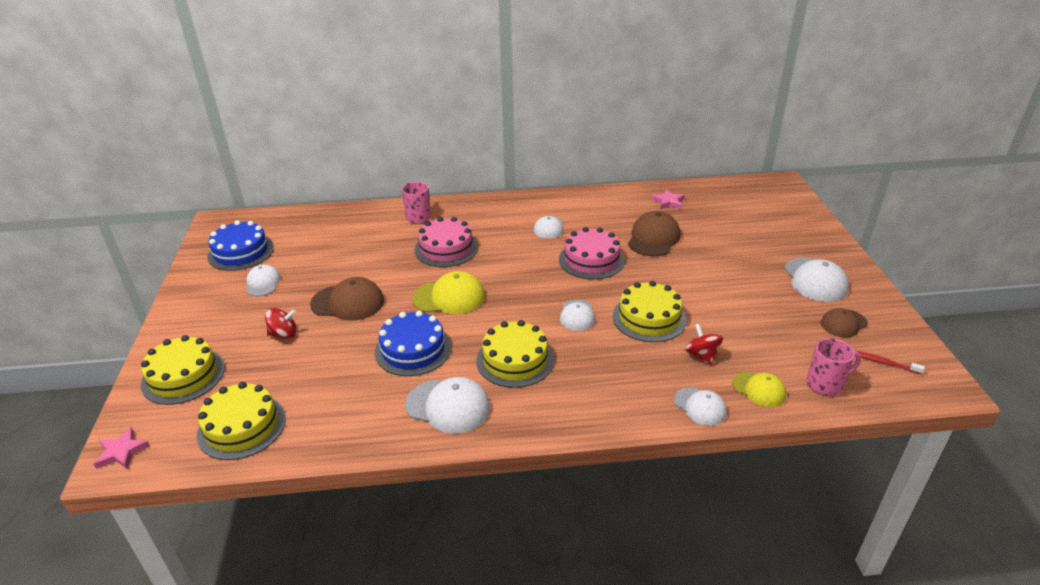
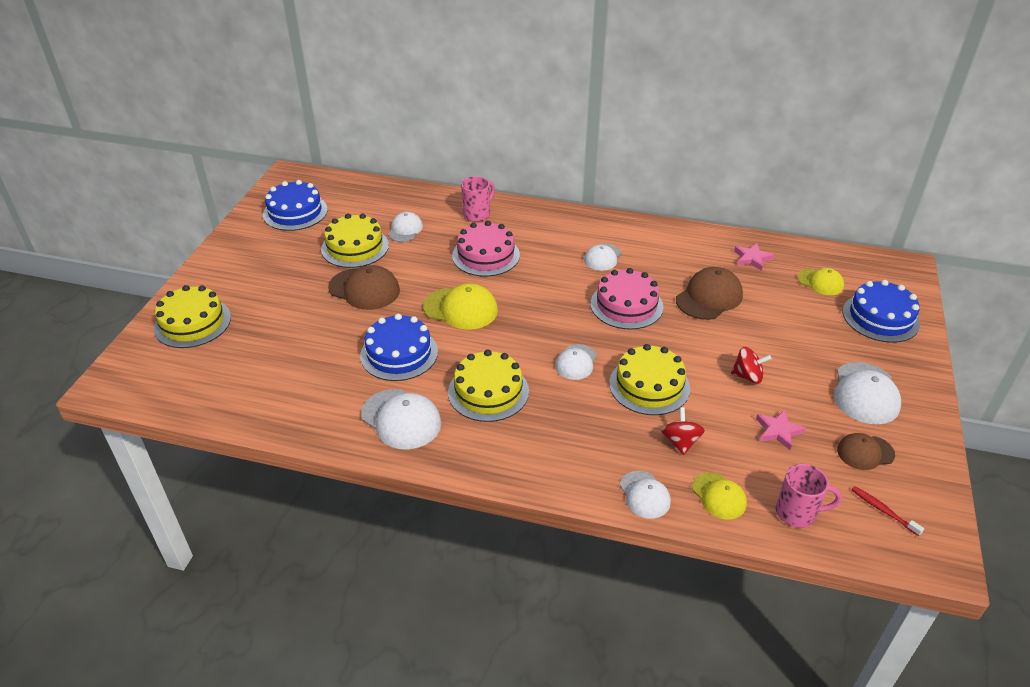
camera: 20 degrees right, 5 degrees up
pink star [93,427,150,469] -> pink star moved to [756,409,806,450]
yellow cake [197,382,286,460] -> yellow cake moved to [321,214,389,268]
white cap [246,265,280,296] -> white cap moved to [388,212,423,242]
red spinning top [265,308,297,338] -> red spinning top moved to [731,347,772,384]
none -> yellow cap [797,268,844,295]
none -> blue cake [843,280,920,343]

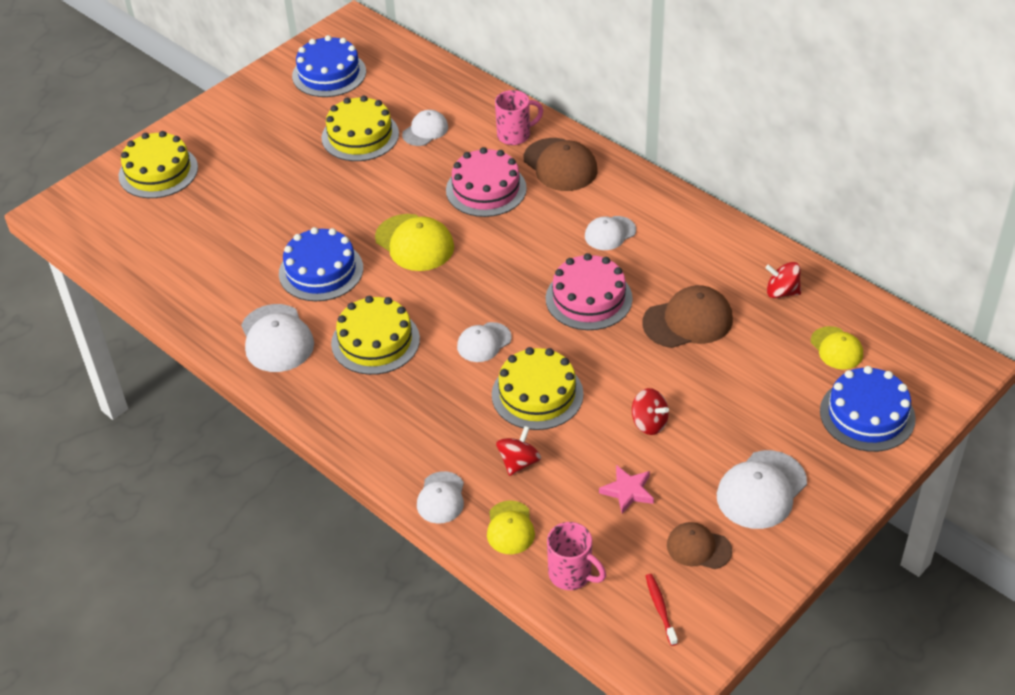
camera: 30 degrees right, 5 degrees up
brown cap [328,265,400,310] -> brown cap moved to [524,138,598,191]
pink star [734,243,774,271] -> red spinning top [765,262,801,298]

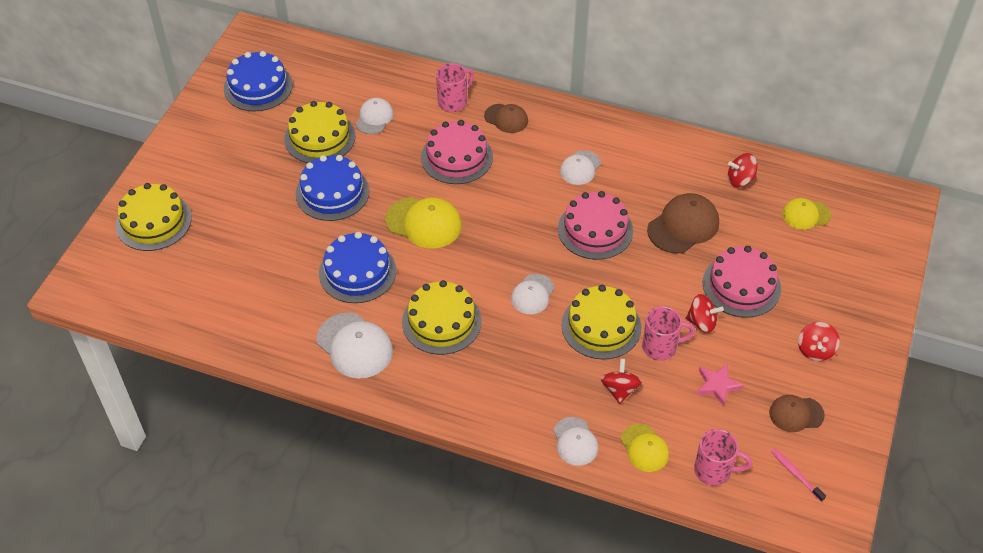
camera: 25 degrees left, 5 degrees up
brown cap [524,138,598,191] -> brown cap [484,104,528,133], size x0.63
red toothbrush [646,574,678,646] -> pink toothbrush [771,448,826,502]
white cap [717,450,807,529] -> red spinning top [798,322,840,361]
yellow cap [811,326,863,370] -> yellow cap turned 135 degrees clockwise [782,198,831,229]
blue cake [820,366,916,452] -> blue cake moved to [296,155,369,221]
none -> pink mug [642,306,695,361]
none -> pink cake [703,246,781,318]

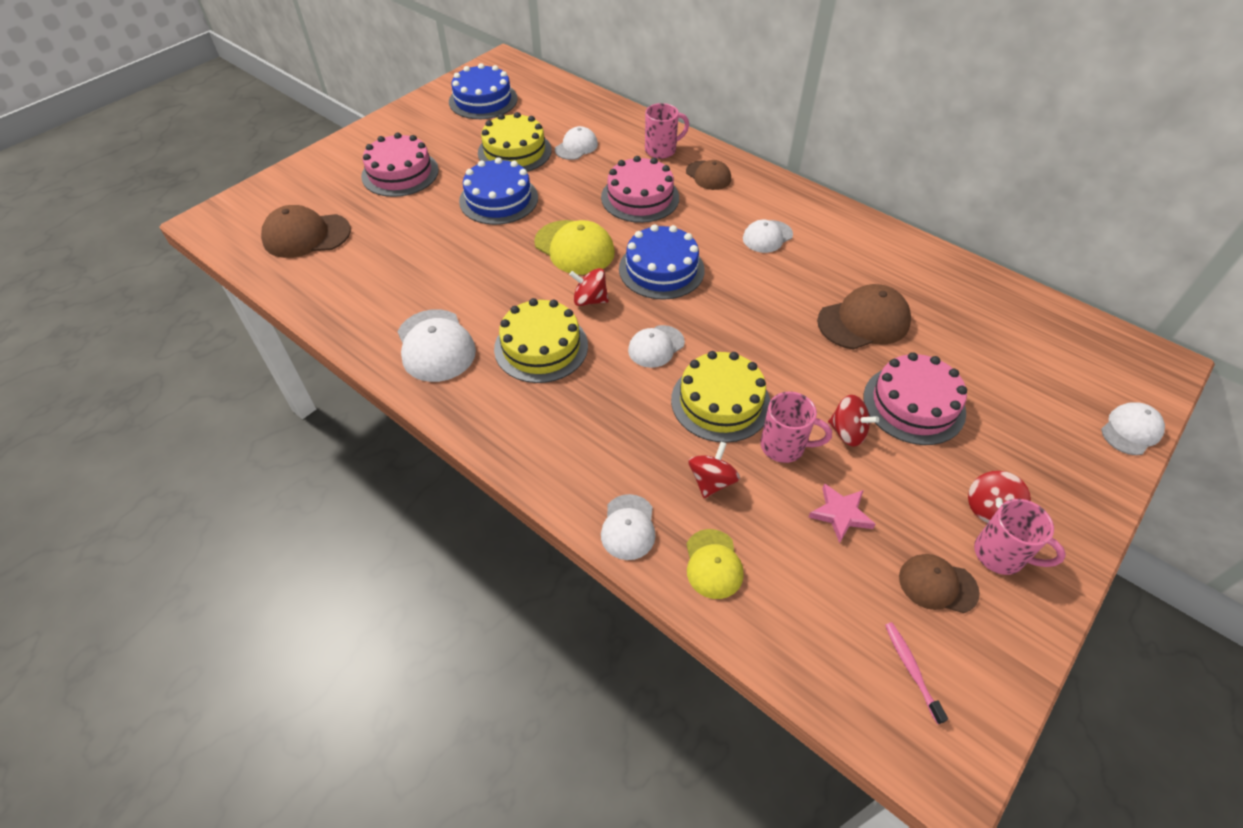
camera: 20 degrees right, 0 degrees up
yellow cake [116,183,192,251] -> none
blue cake [319,232,396,303] -> blue cake moved to [619,224,705,300]
pink cake [558,191,633,260] -> pink cake moved to [361,133,439,197]
pink mug [694,429,752,486] -> pink mug moved to [974,499,1066,575]
red spinning top [728,153,757,187] -> red spinning top moved to [569,268,609,306]
yellow cap [782,198,831,229] -> none
none -> brown cap [261,205,351,258]
none -> white cap [1101,402,1165,455]

